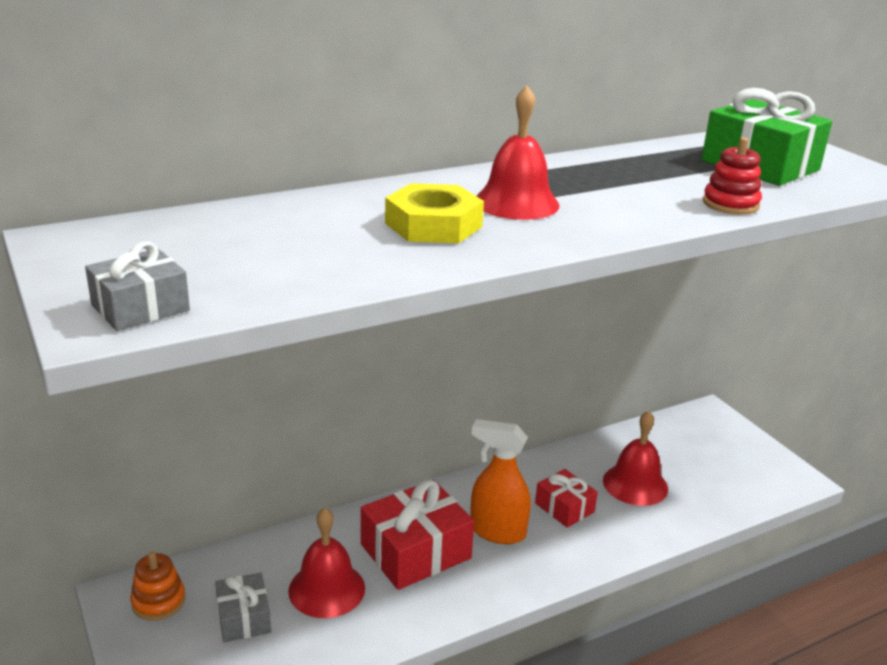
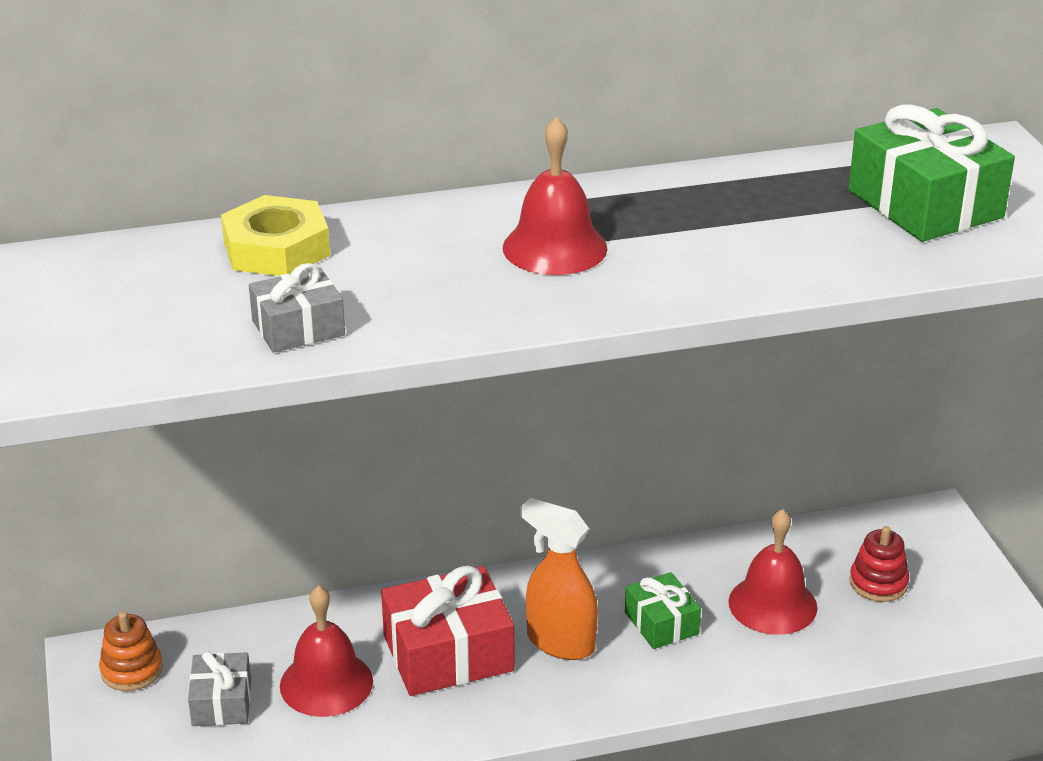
camera: 15 degrees right, 5 degrees up
grey gift [85,241,190,331] -> grey gift moved to [249,263,345,353]
yellow nut [385,183,484,243] -> yellow nut moved to [221,195,330,276]
red gift [535,469,598,528] -> green gift [625,572,701,649]
red stacking toy [703,137,762,214] -> red stacking toy moved to [849,526,909,602]

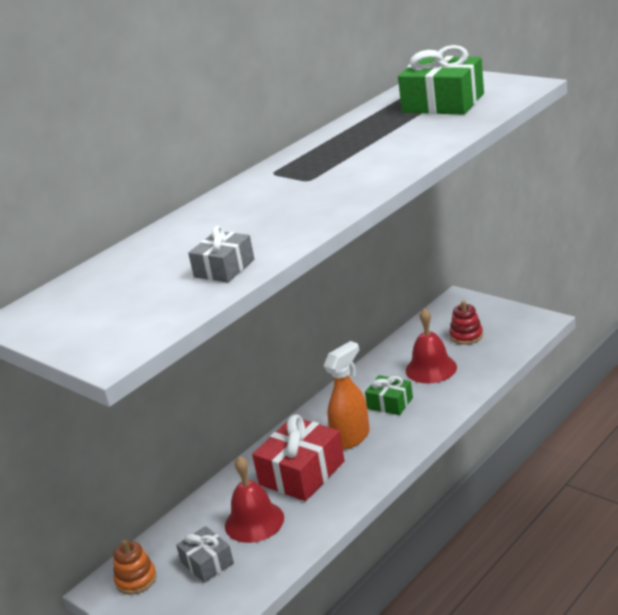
camera: 30 degrees left, 5 degrees down
yellow nut [221,195,330,276] -> none
red bell [503,116,608,275] -> none
orange spray bottle [521,498,598,660] -> orange spray bottle turned 135 degrees clockwise [324,341,370,449]

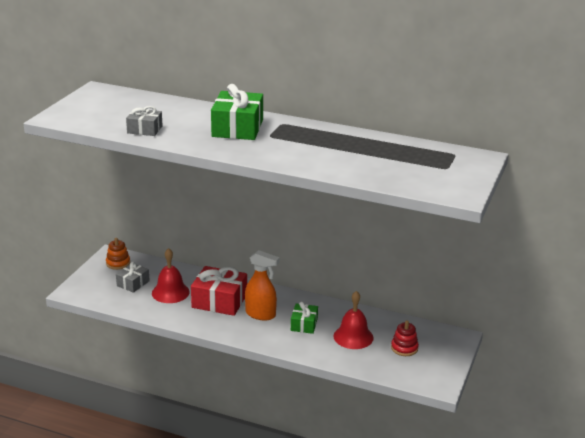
camera: 65 degrees right, 0 degrees up
green gift [398,45,484,115] -> green gift moved to [211,84,263,140]

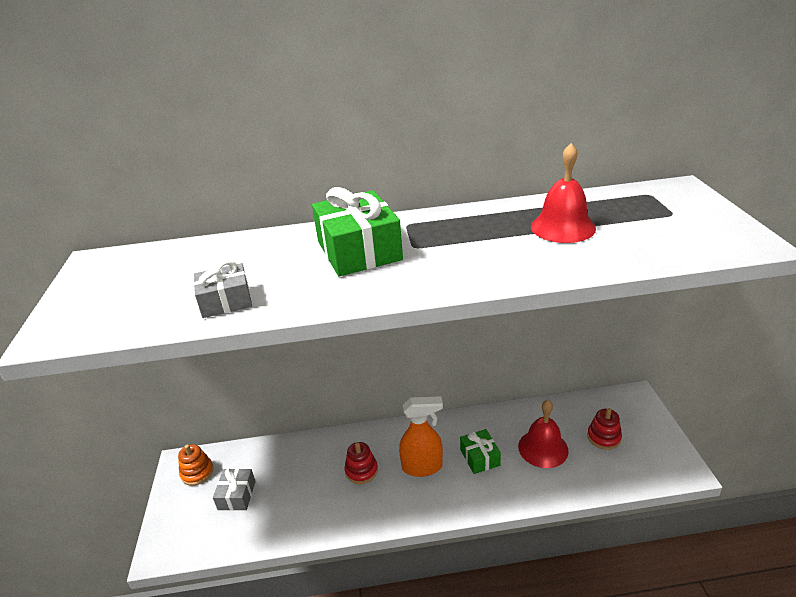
camera: 25 degrees left, 5 degrees up
red bell [152,248,190,303] -> red bell moved to [531,143,596,243]
red gift [191,266,247,316] -> red stacking toy [345,442,378,484]

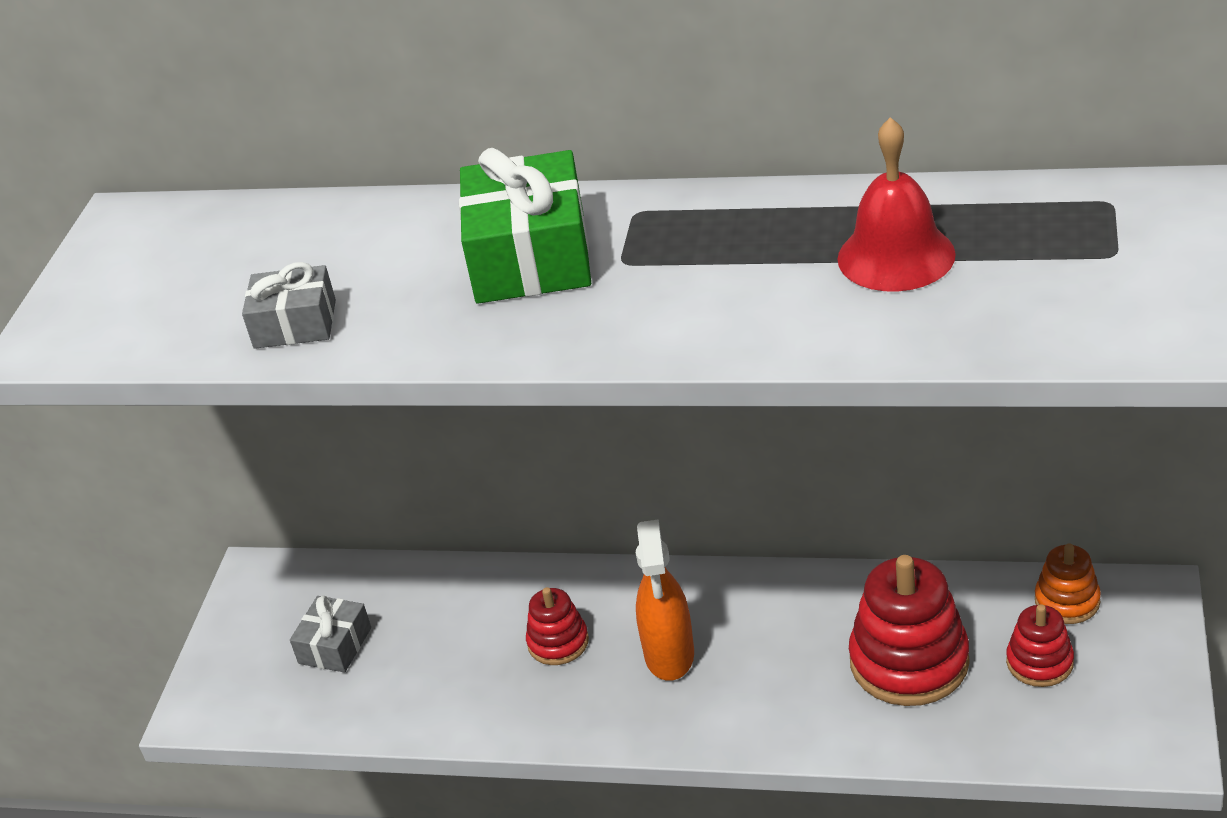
camera: 20 degrees right, 5 degrees up
orange stacking toy [178,444,214,486] -> orange stacking toy moved to [1035,543,1101,624]
orange spray bottle [399,396,443,477] -> orange spray bottle turned 75 degrees clockwise [636,520,694,681]
green gift [460,429,501,474] -> none
red bell [518,400,569,468] -> red stacking toy [849,555,970,706]

